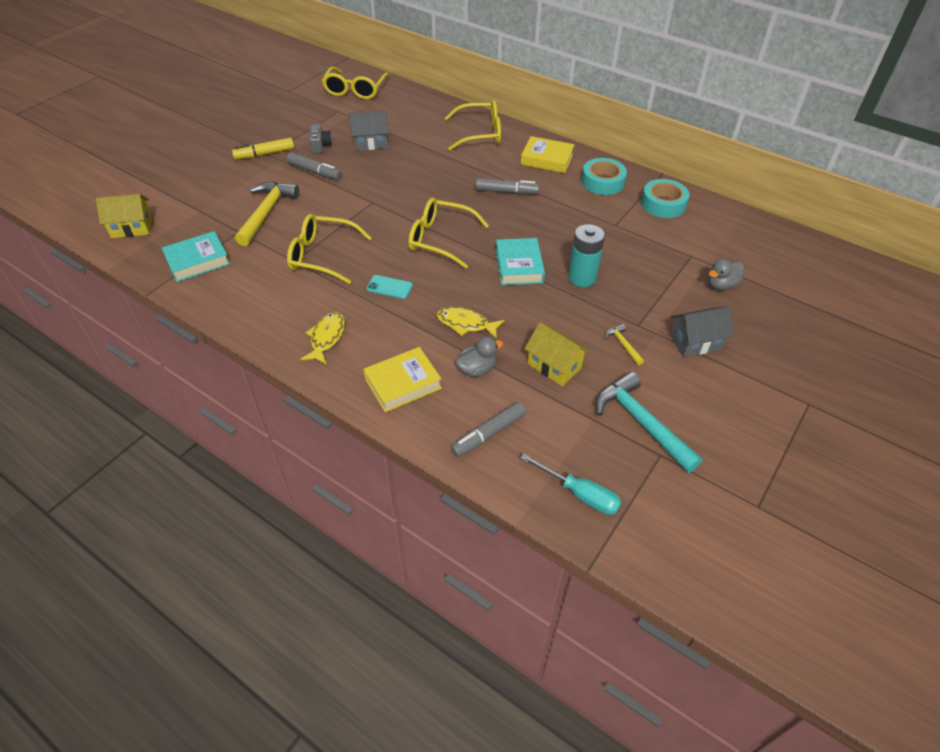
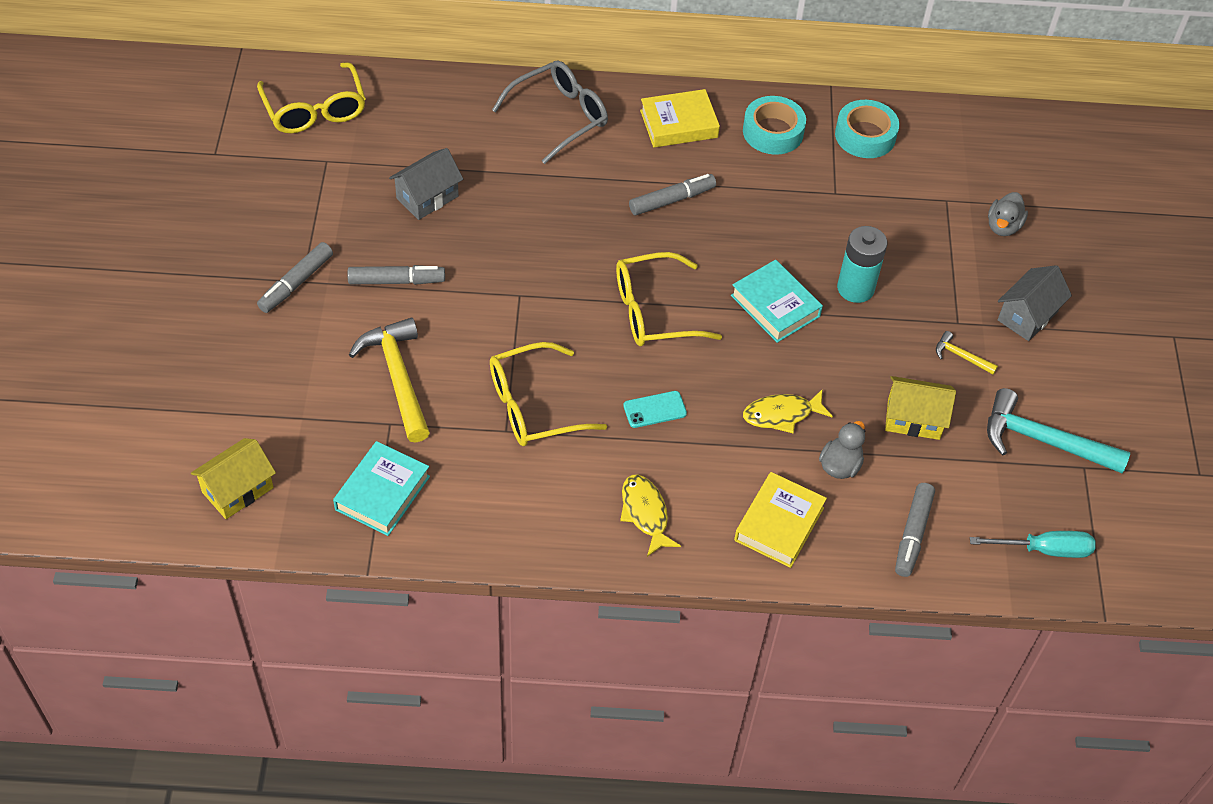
camera: 35 degrees left, 5 degrees up
yellow marker [232,138,294,160] -> grey marker [257,242,333,313]
grey camera [309,124,332,153] -> none
yellow glasses [445,100,501,150] -> grey glasses [492,60,608,164]

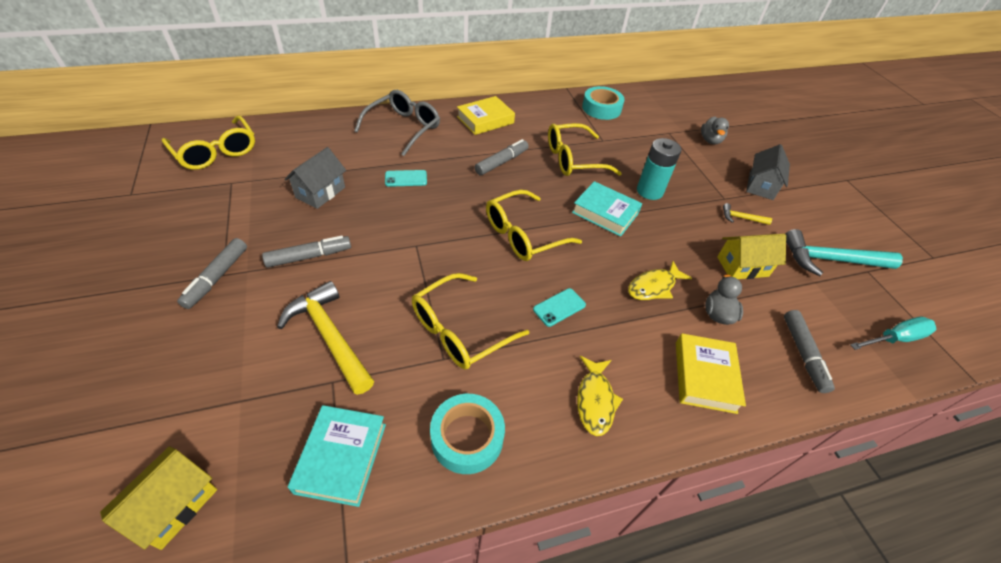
camera: 20 degrees left, 5 degrees down
yellow fish [620,475,681,557] -> yellow fish turned 135 degrees counterclockwise [577,356,623,436]
turquoise tape [743,96,806,155] -> turquoise tape moved to [430,394,505,474]
none -> turquoise phone [385,170,427,187]
none -> yellow glasses [548,123,622,176]

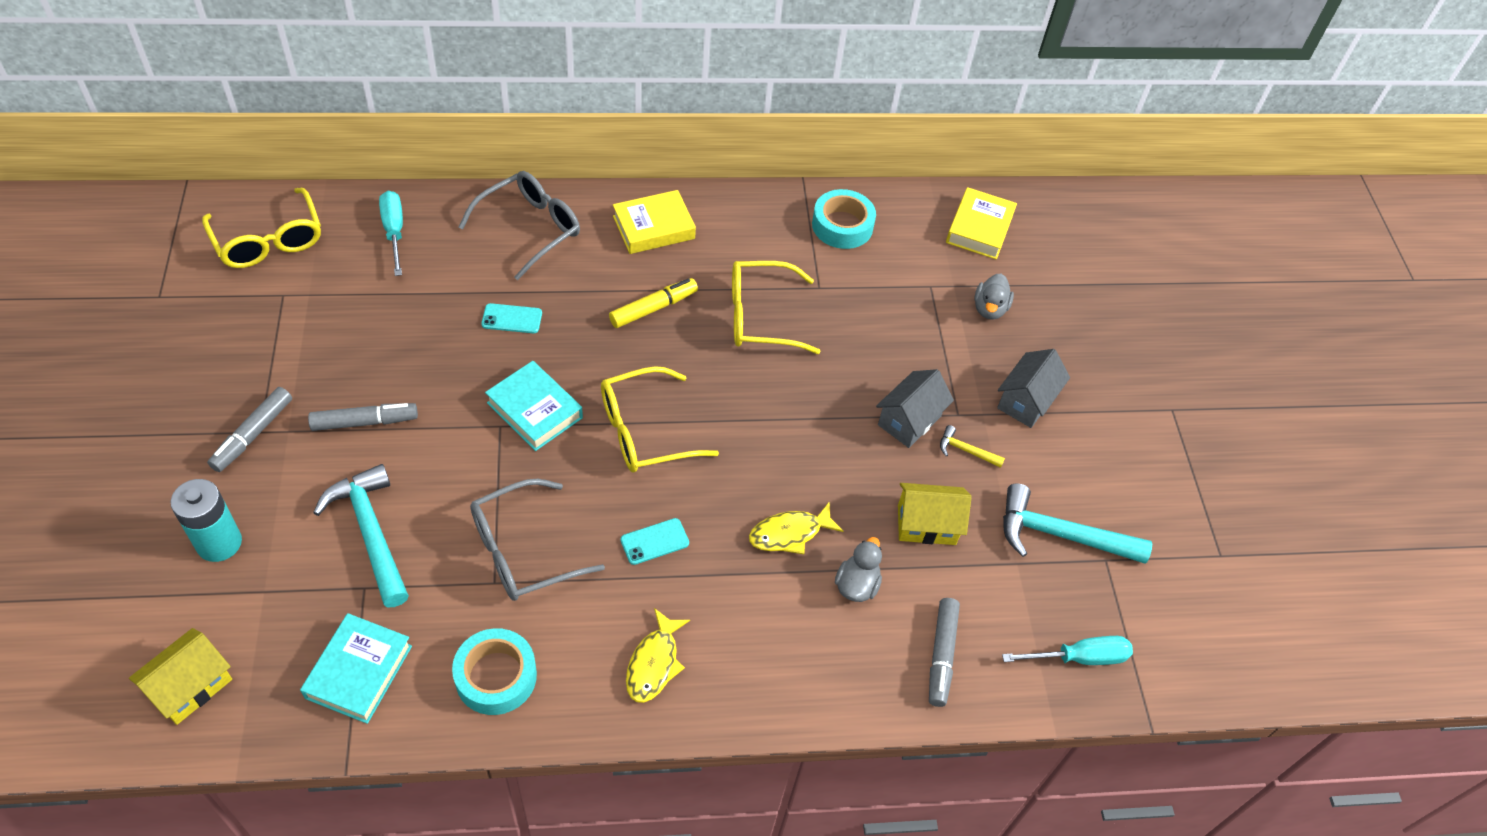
camera: 10 degrees right, 5 degrees up
yellow hammer [277,281,374,395] -> turquoise hammer [313,464,409,607]
grey house [284,147,346,209] -> grey house moved to [876,369,954,448]
yellow glasses [412,273,529,369] -> grey glasses [470,479,605,601]
grey marker [475,139,529,175] -> yellow marker [609,278,698,328]
turquoise book [572,181,642,237] -> turquoise book moved to [485,361,583,451]
turquoise battery [637,138,681,200] -> turquoise battery moved to [170,479,242,562]
yellow book [676,333,746,414] -> yellow book moved to [946,187,1017,260]
none -> turquoise screwdriver [379,191,403,276]

